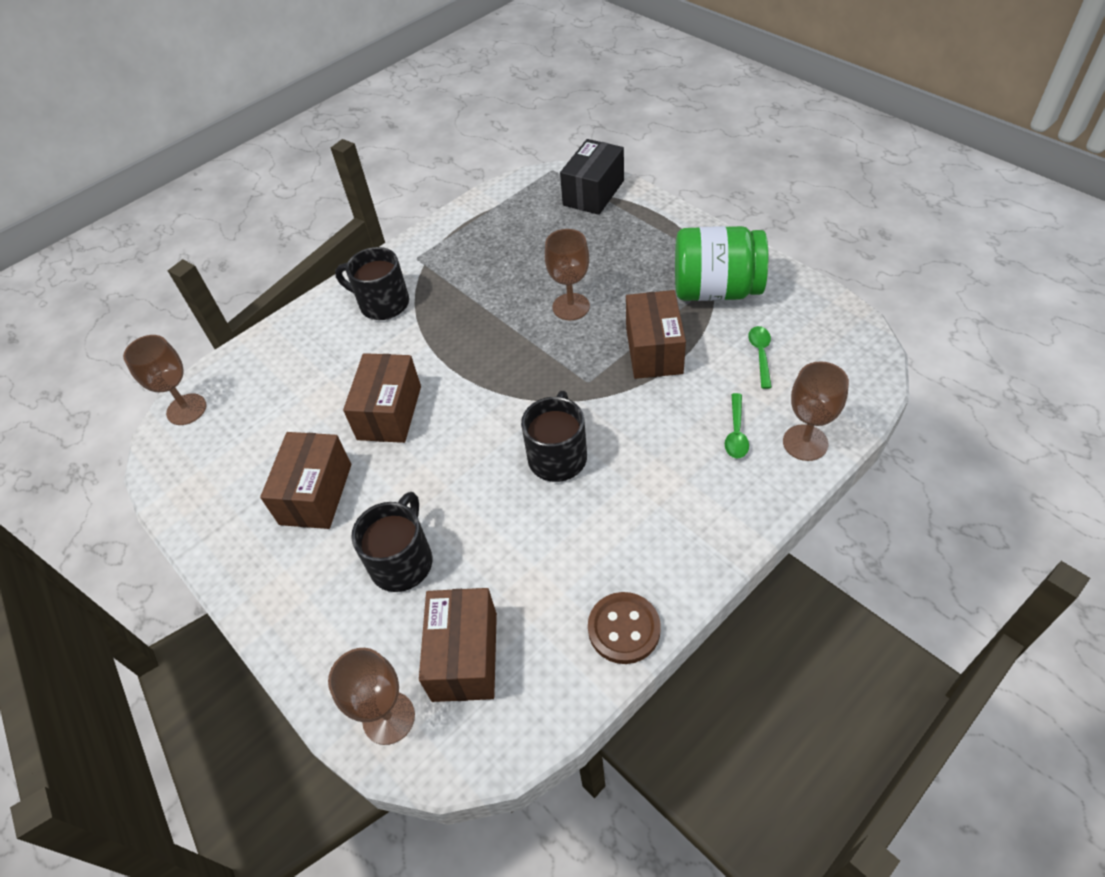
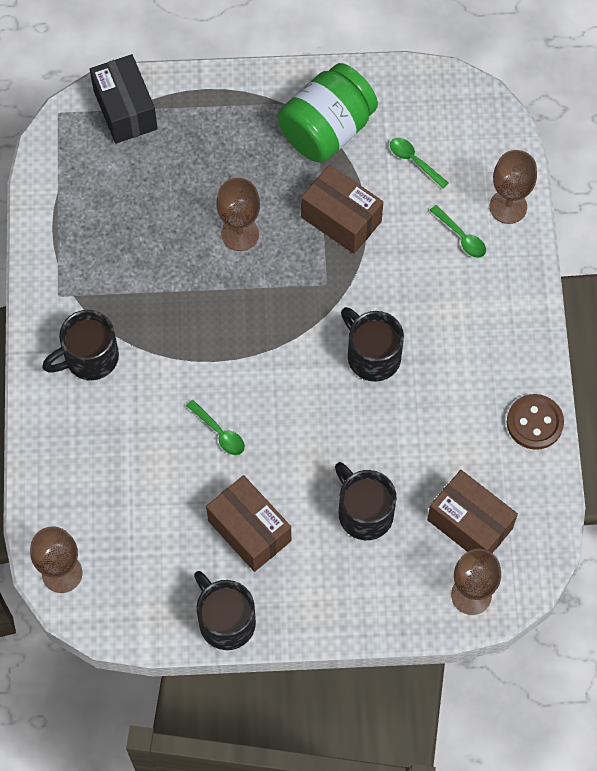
camera: 55 degrees left, 15 degrees up
brown box [343,353,421,443] -> green spoon [186,400,245,455]
none -> black mug [194,571,256,650]

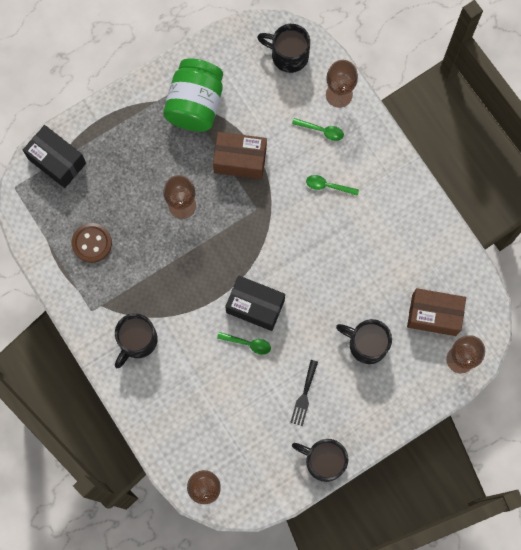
camera: 30 degrees left, 10 degrees up
brown box [206,475,291,572] -> black fork [290,360,318,426]
black mug [341,307,404,382] -> black mug moved to [257,24,310,73]
green spoon [390,138,449,189] -> green spoon moved to [306,175,359,196]
brown button [507,394,564,450] -> brown button moved to [72,223,112,263]
none -> black box [225,276,285,331]

